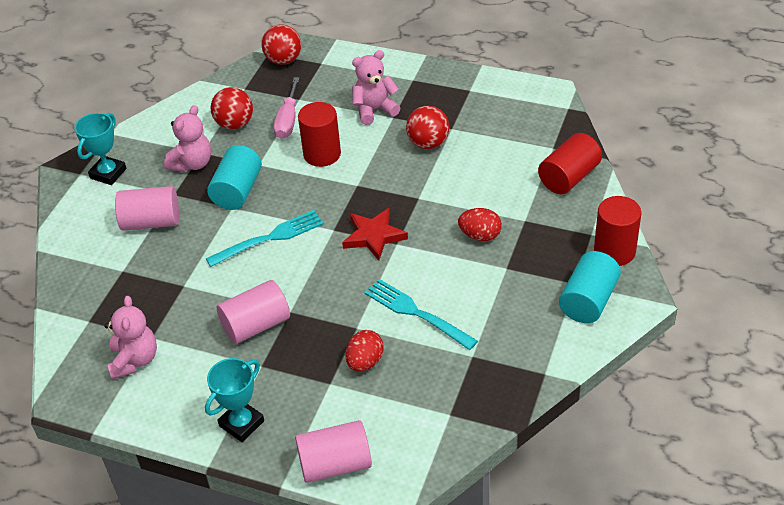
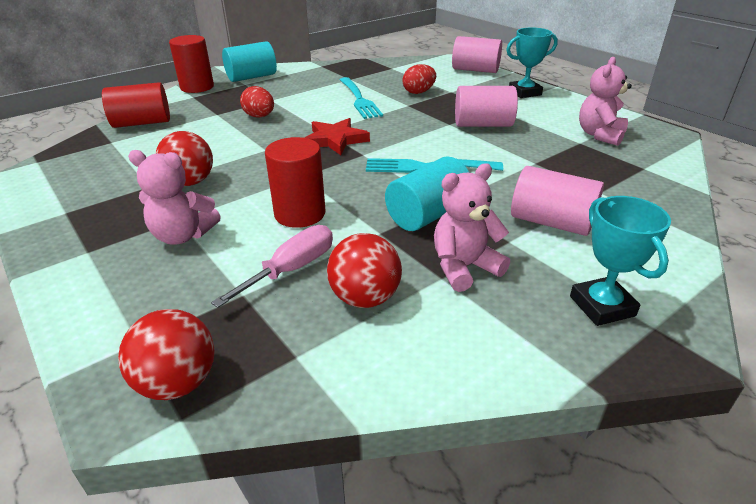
camera: 150 degrees left, 10 degrees down
turquoise trophy [75,113,127,185] -> turquoise trophy turned 75 degrees counterclockwise [570,196,671,326]

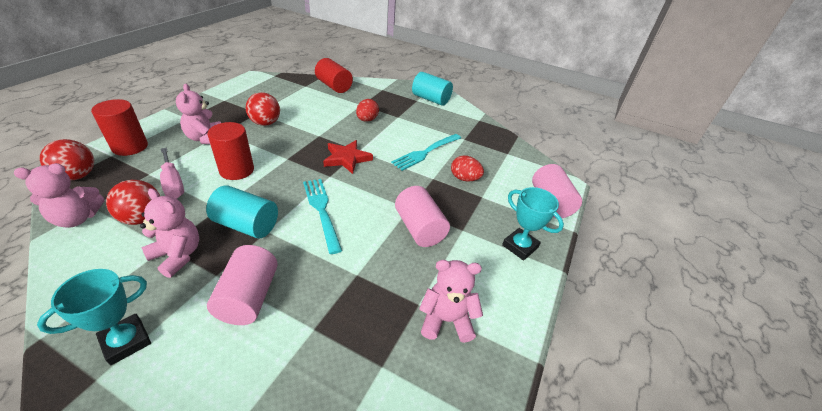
camera: 60 degrees right, 5 degrees up
red cylinder [169,35,214,93] -> red cylinder moved to [91,99,148,156]
pink screwdriver [211,225,333,308] -> pink screwdriver turned 45 degrees clockwise [160,148,184,199]
none -> pink teddy bear [14,163,105,228]

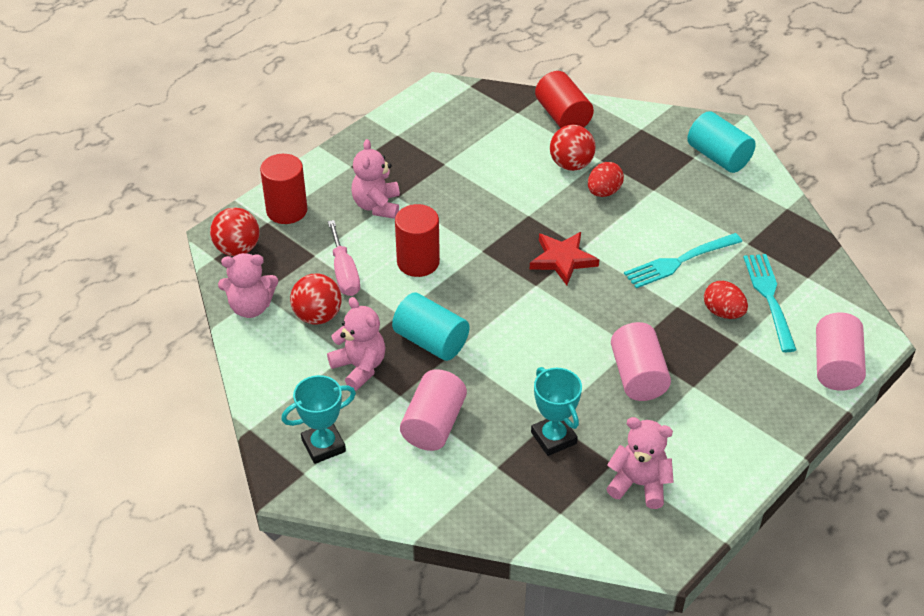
camera: 20 degrees right, 5 degrees up
red ball [246,92,280,126] -> red ball moved to [550,125,596,171]
turquoise fork [303,179,342,254] -> turquoise fork moved to [743,254,796,352]
turquoise trophy [502,187,564,260] -> turquoise trophy moved to [531,367,582,456]

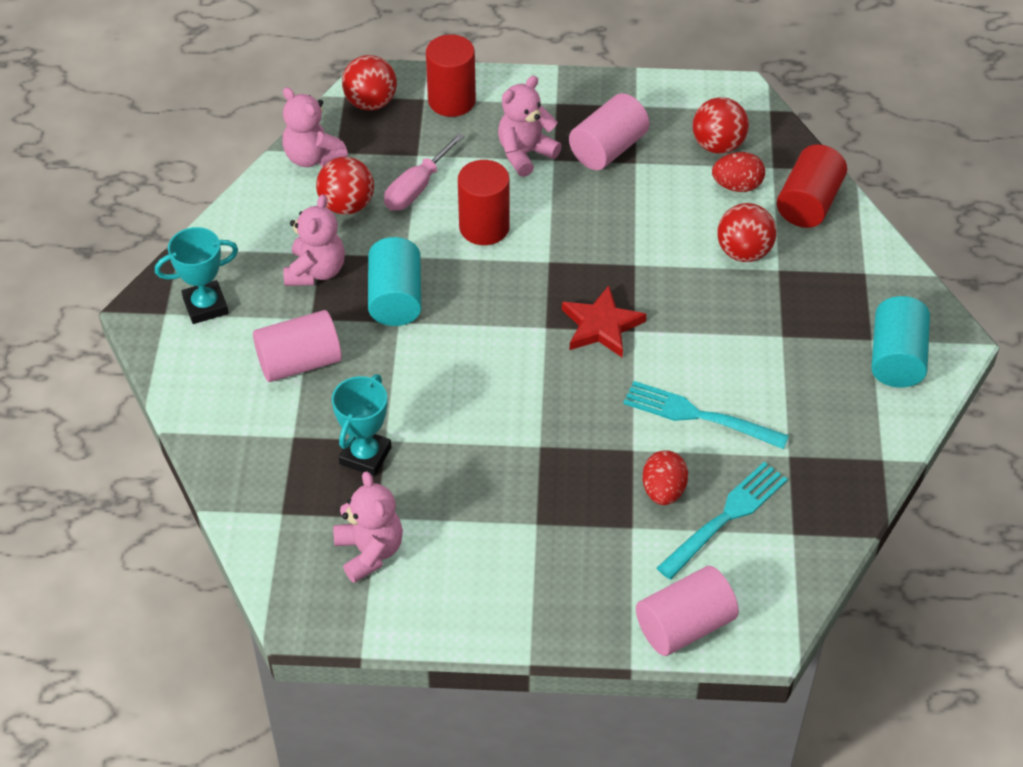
camera: 50 degrees right, 5 degrees up
turquoise trophy [281,375,356,464] -> turquoise trophy turned 45 degrees counterclockwise [155,227,238,324]
red egg [588,162,624,197] -> red egg moved to [712,152,765,192]
pink cylinder [611,322,671,401] -> pink cylinder moved to [569,93,650,170]
none -> red ball [692,97,749,154]

